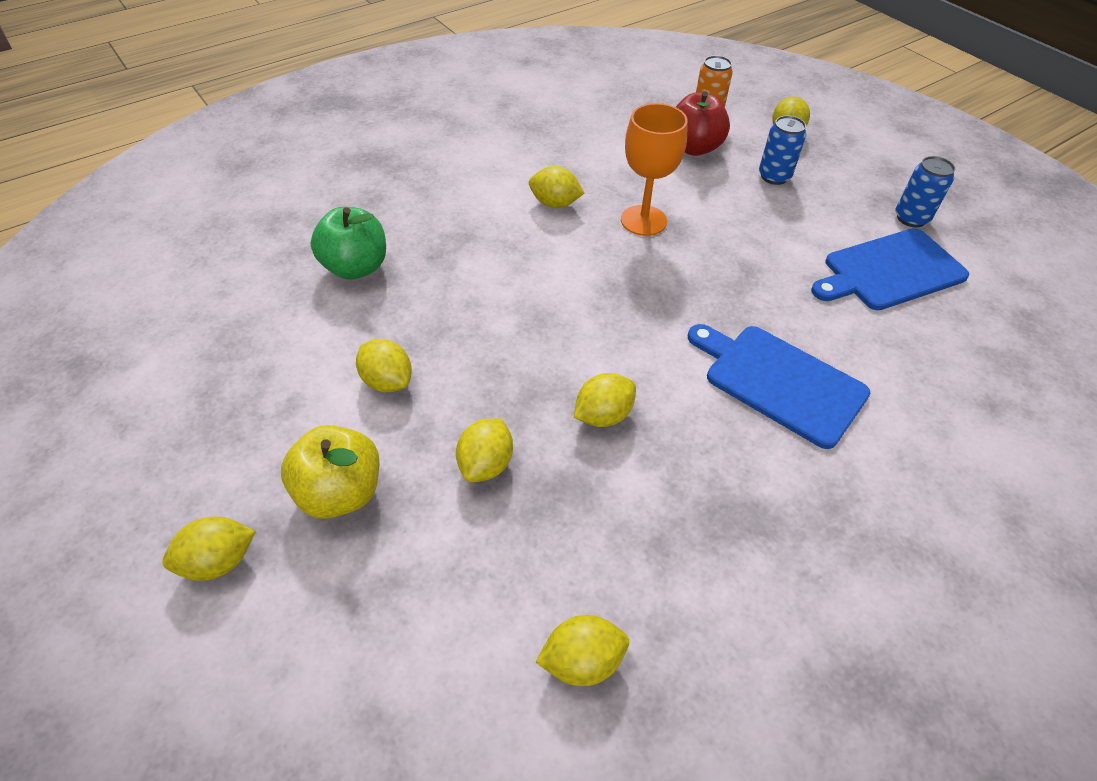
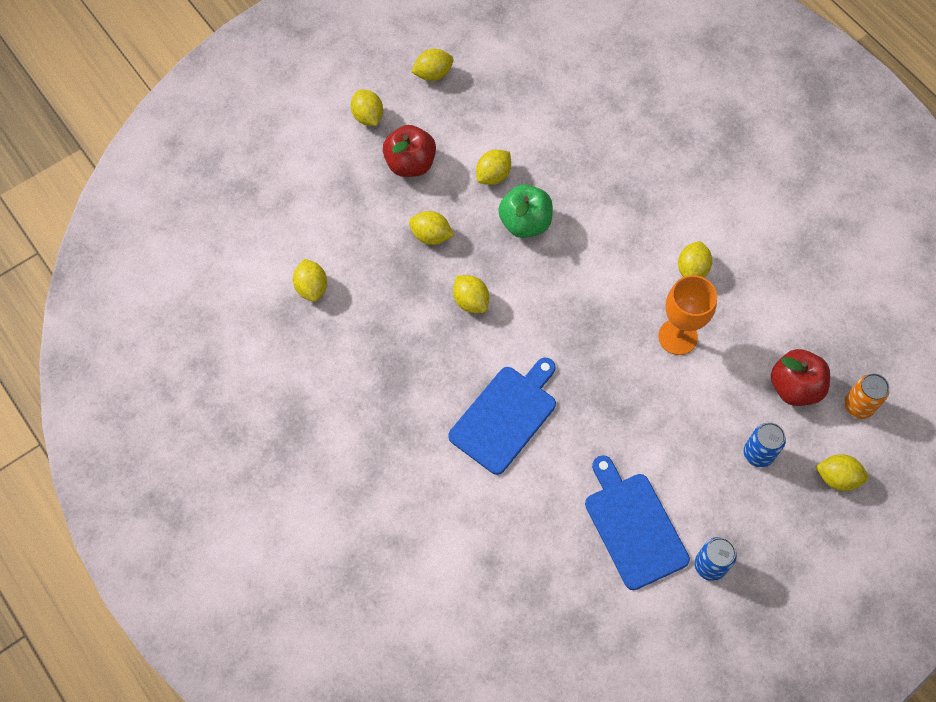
camera: 90 degrees right, 15 degrees up
yellow apple [281,425,379,519] -> red apple [383,125,436,177]
green apple [311,207,386,280] -> green apple moved to [498,184,553,238]
none -> yellow lemon [411,49,454,81]

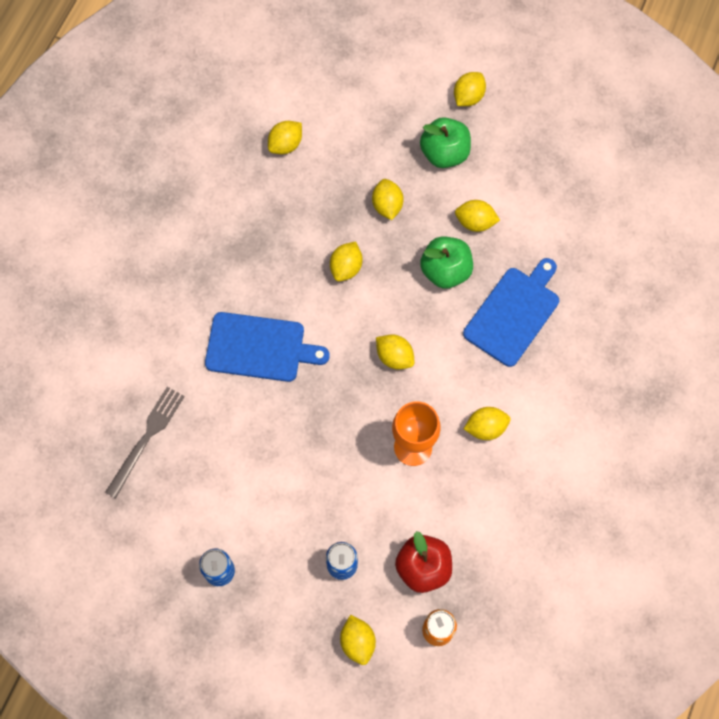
camera: 60 degrees right, 5 degrees up
red apple [383,125,436,177] -> green apple [420,117,471,168]
yellow lemon [411,49,454,81] -> yellow lemon moved to [376,334,414,369]
blue cutting board [585,455,690,590] -> blue cutting board moved to [463,258,559,367]
none -> grey fork [105,387,185,498]

